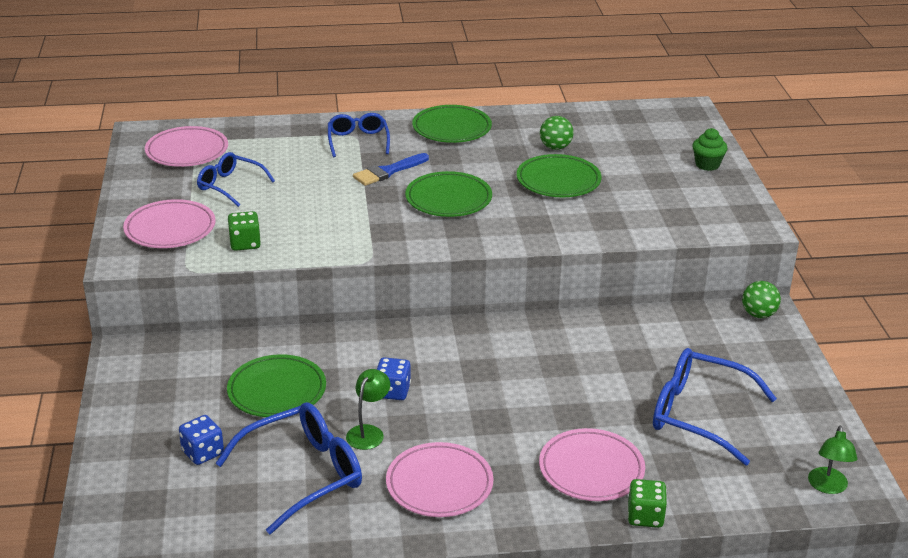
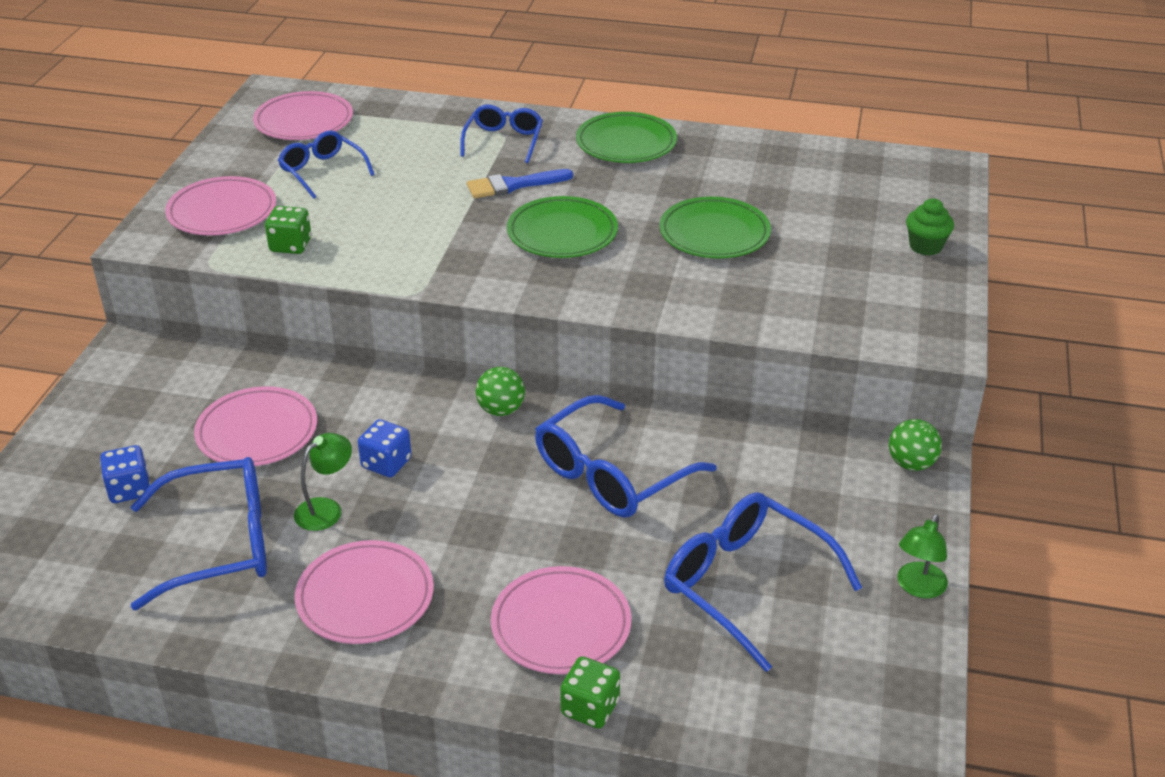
camera: 20 degrees right, 5 degrees up
green plate [227,354,326,417] -> pink plate [194,386,317,466]
green ball [540,116,574,150] -> green ball moved to [476,367,525,416]
green lamp [808,426,857,494] -> green lamp moved to [897,514,948,599]
none -> blue glasses [535,395,716,518]

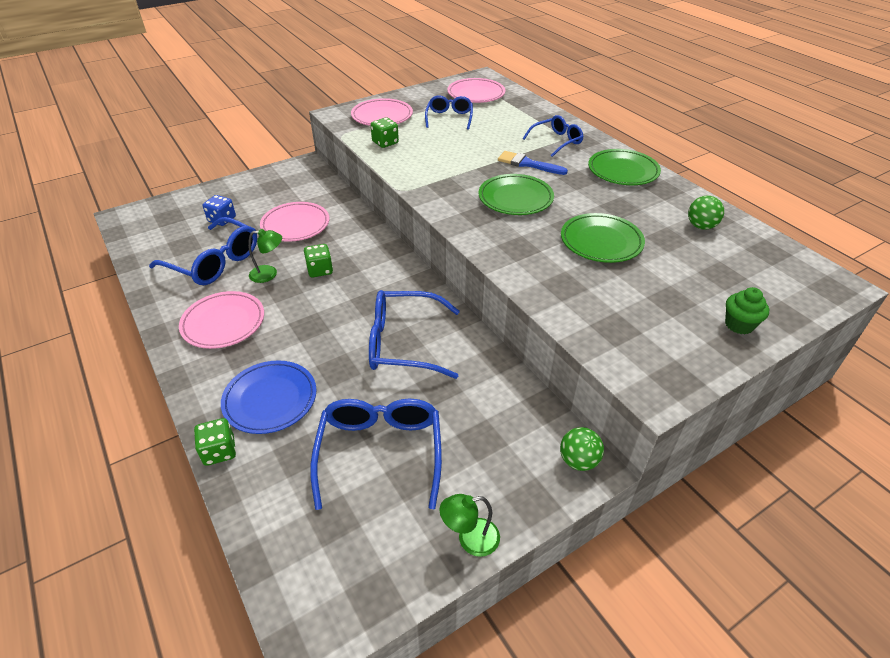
camera: 45 degrees right, 5 degrees up
blue dice [358,419,412,477] -> green dice [304,244,333,278]
green ball [476,367,525,416] -> green ball moved to [688,196,724,230]
pink plate [491,566,631,674] -> blue plate [221,360,316,434]

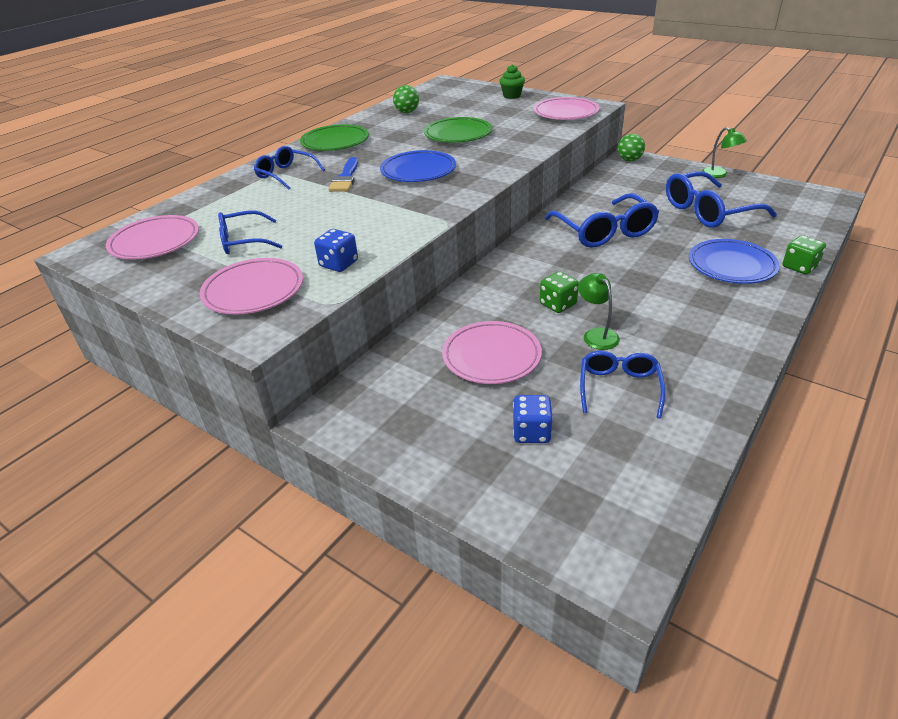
camera: 110 degrees left, 5 degrees down
blue glasses [149,217,257,285] -> blue glasses [580,351,666,419], size x0.62
pink plate [179,291,264,349] -> pink plate moved to [533,97,600,120]
green dice [371,117,399,148] -> blue dice [314,229,358,272]
green plate [479,174,554,215] -> blue plate [380,150,456,182]

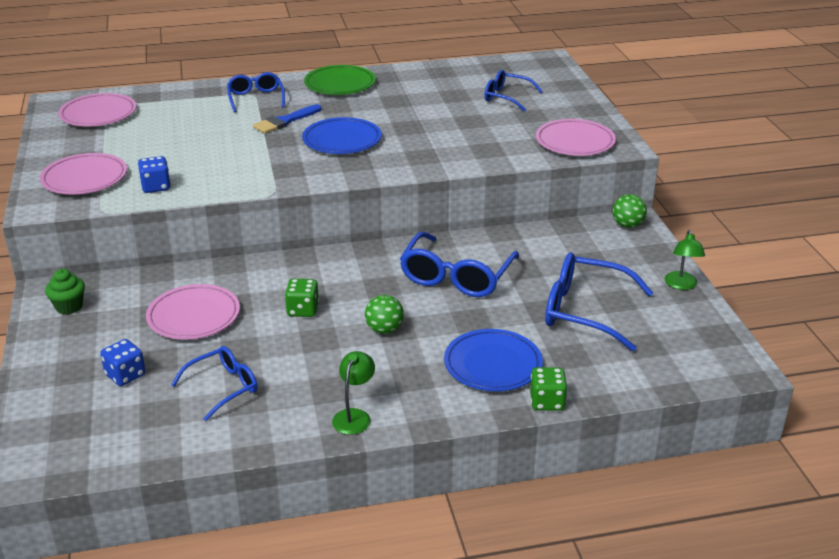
camera: 40 degrees right, 5 degrees down
blue glasses [218,210,282,254] -> blue glasses moved to [484,70,543,112]
green ball [393,85,419,113] -> green ball moved to [365,295,404,334]
green plate [424,117,492,143] -> none
green cupcake [500,64,525,99] -> green cupcake moved to [45,269,85,315]
green lamp [578,273,620,350] -> green lamp moved to [332,351,375,435]

